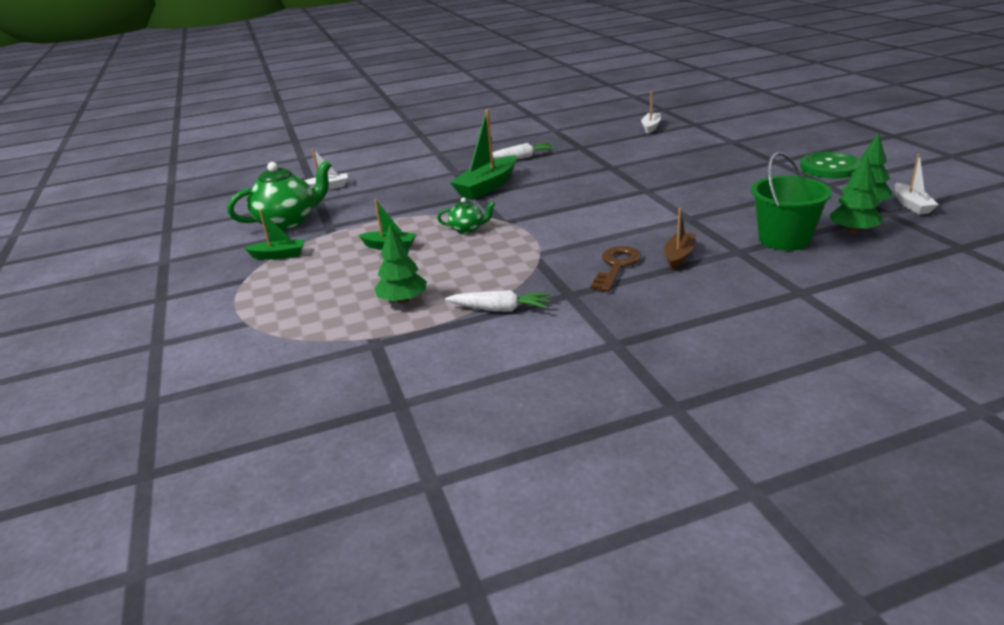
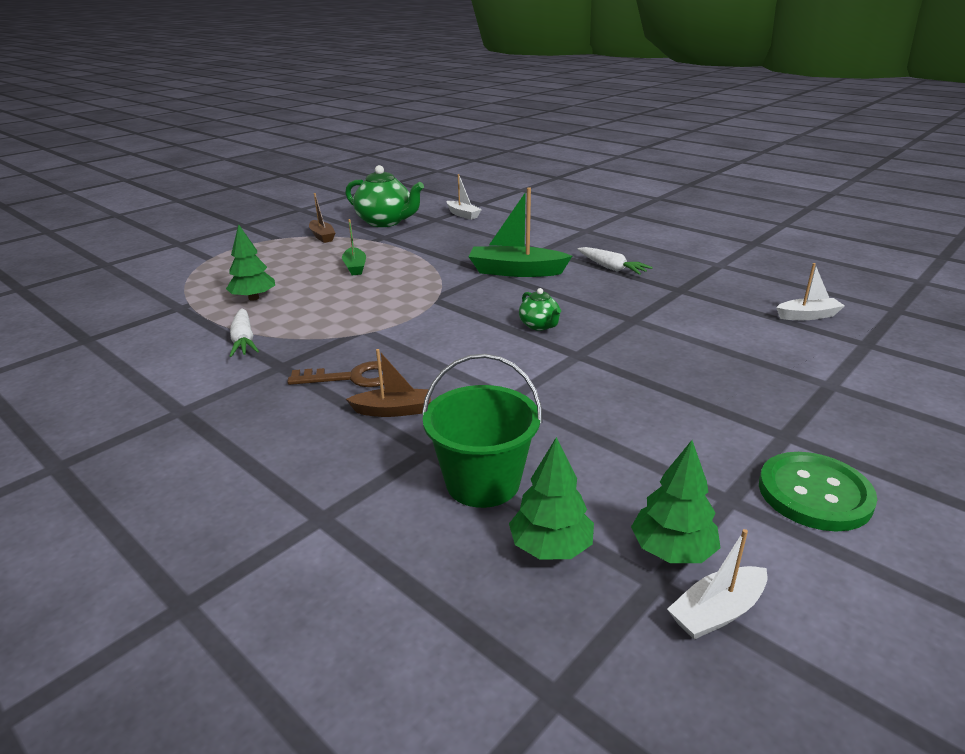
camera: 60 degrees right, 0 degrees up
green boat [244,210,305,260] -> brown boat [309,193,335,243]
green teapot [437,197,495,234] -> green teapot moved to [519,288,561,331]

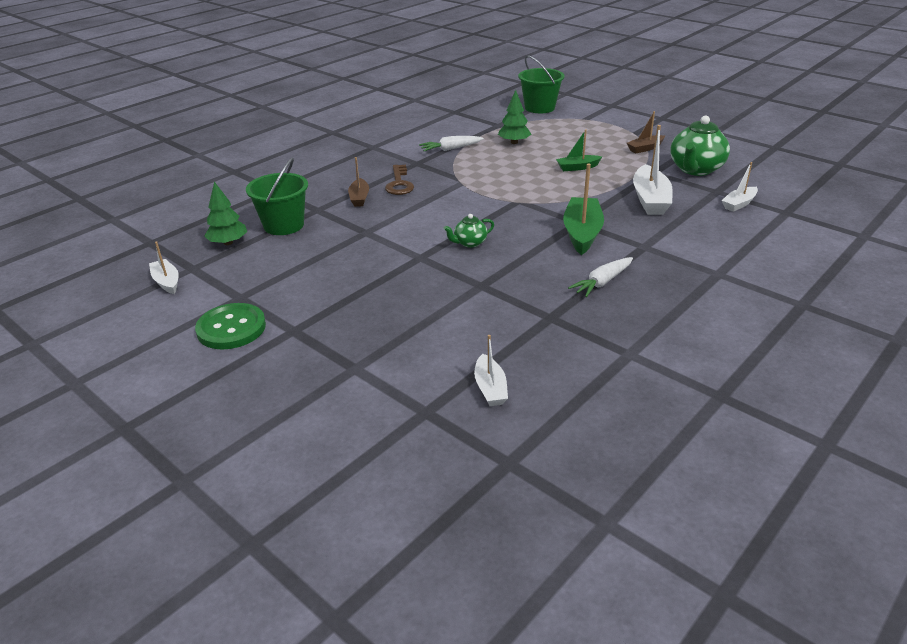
camera: 90 degrees right, 5 degrees up
green tree [631,440,721,563] -> none
none -> green bucket [518,55,565,113]
none -> white boat [633,125,673,215]

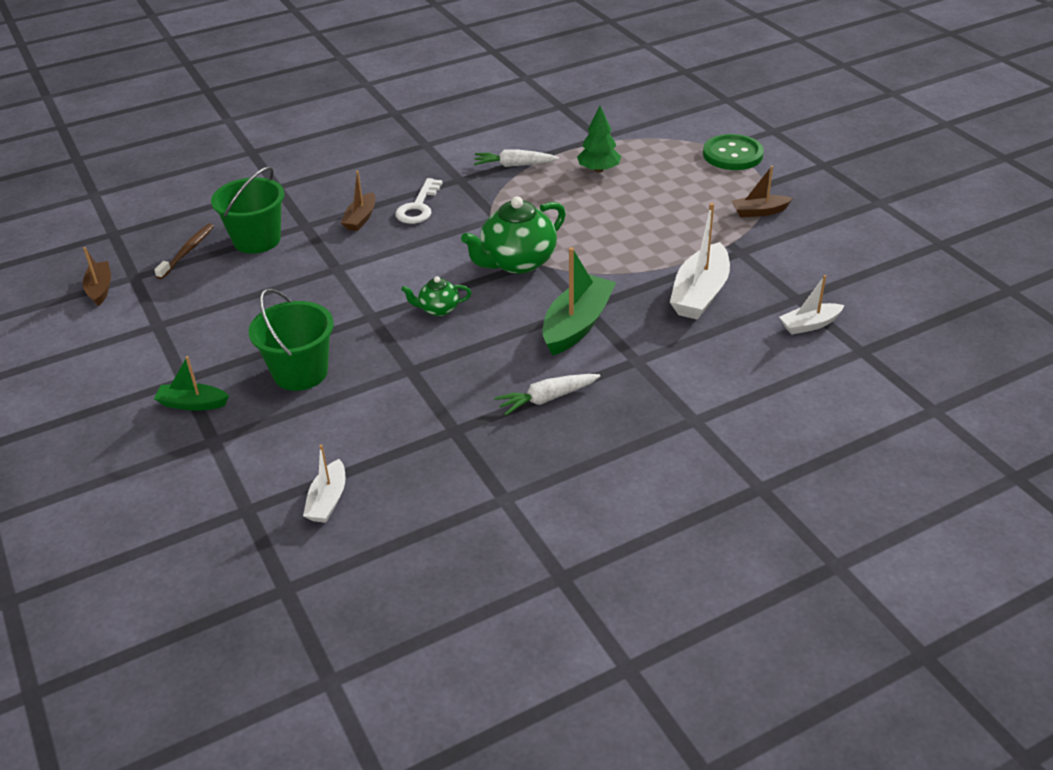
camera: 20 degrees right, 5 degrees up
white boat [149,242,179,294] -> brown boat [83,247,111,306]
green button [195,303,266,349] -> green button moved to [703,134,764,170]
green tree [204,182,247,245] -> brown toothbrush [154,223,214,279]
brown key [385,165,414,195] -> white key [395,178,442,224]
green bucket [518,55,565,113] -> green bucket moved to [249,289,334,391]
green boat [556,129,602,171] -> green boat moved to [154,356,229,411]
green teapot [670,116,730,176] -> green teapot moved to [461,196,566,274]

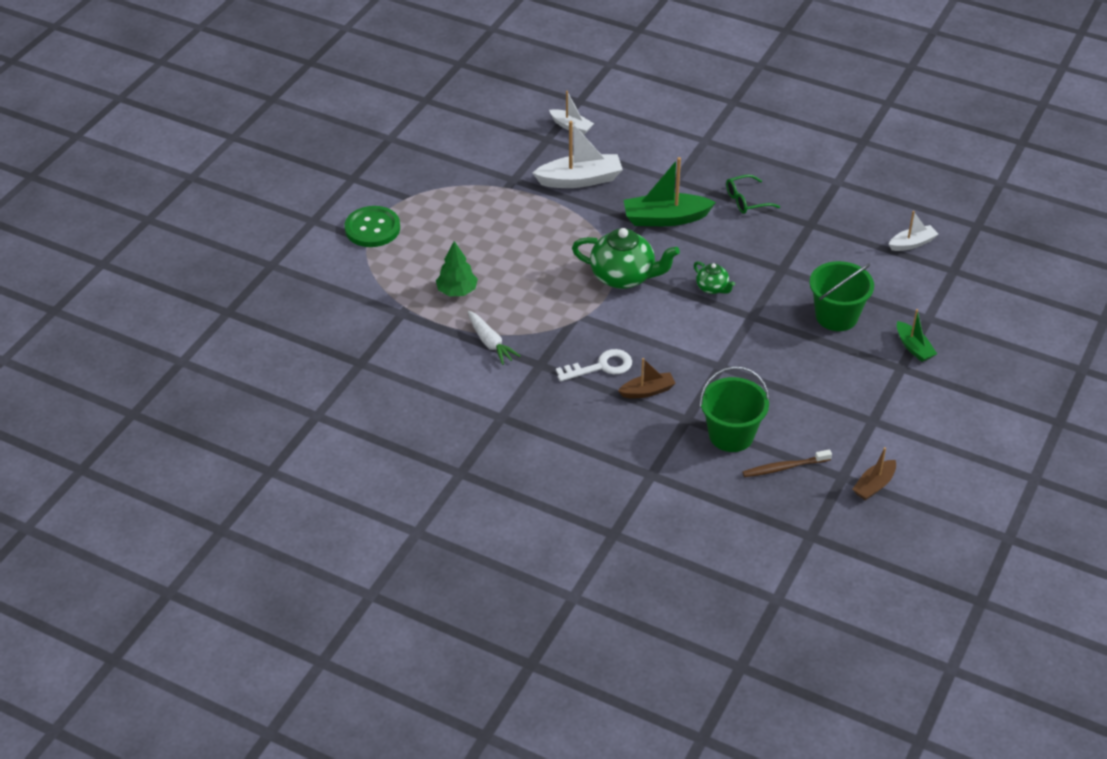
camera: 125 degrees left, 5 degrees up
white carrot [494,374,600,416] -> green glasses [726,174,780,214]
brown boat [732,166,793,217] -> none

